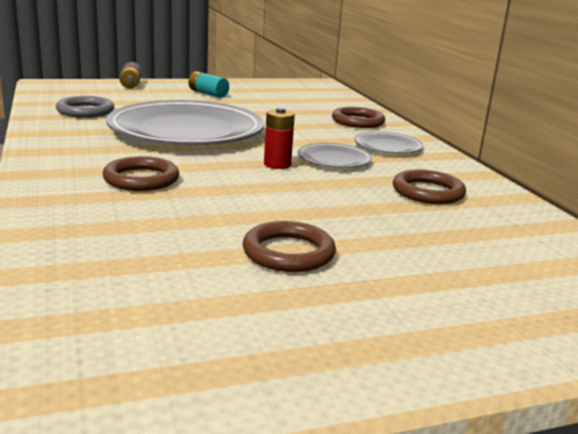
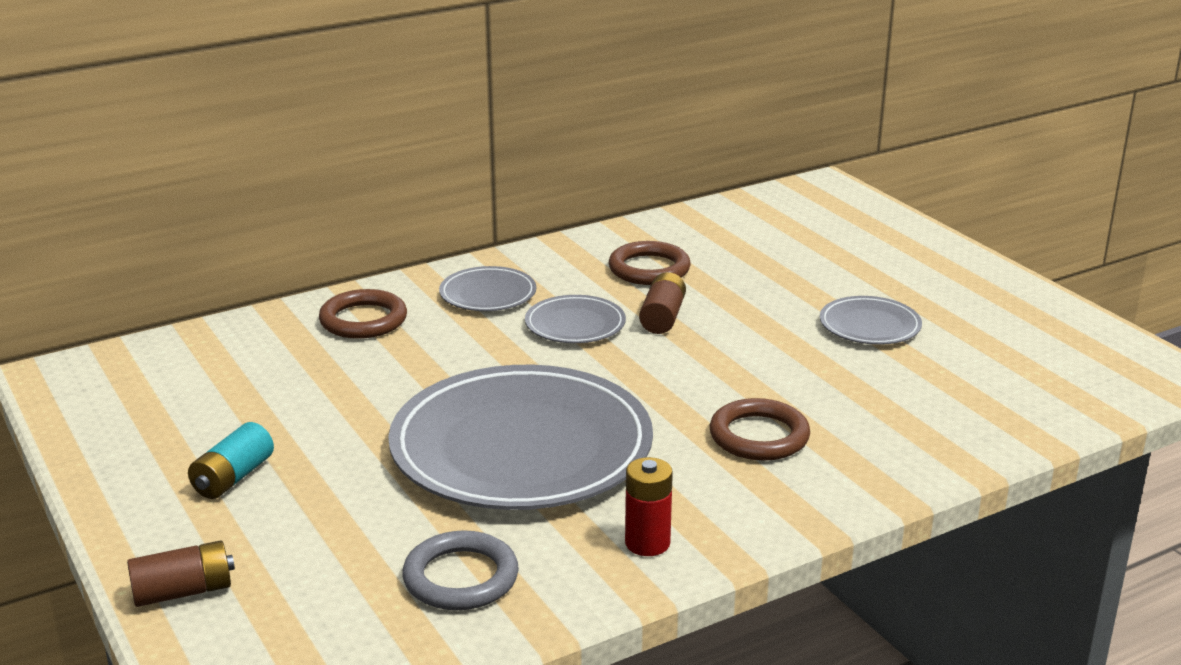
camera: 100 degrees left, 5 degrees up
brown ring [243,221,336,272] -> grey plate [820,296,922,345]
red battery [264,107,295,169] -> red battery moved to [625,457,673,556]
none -> brown battery [639,272,686,334]

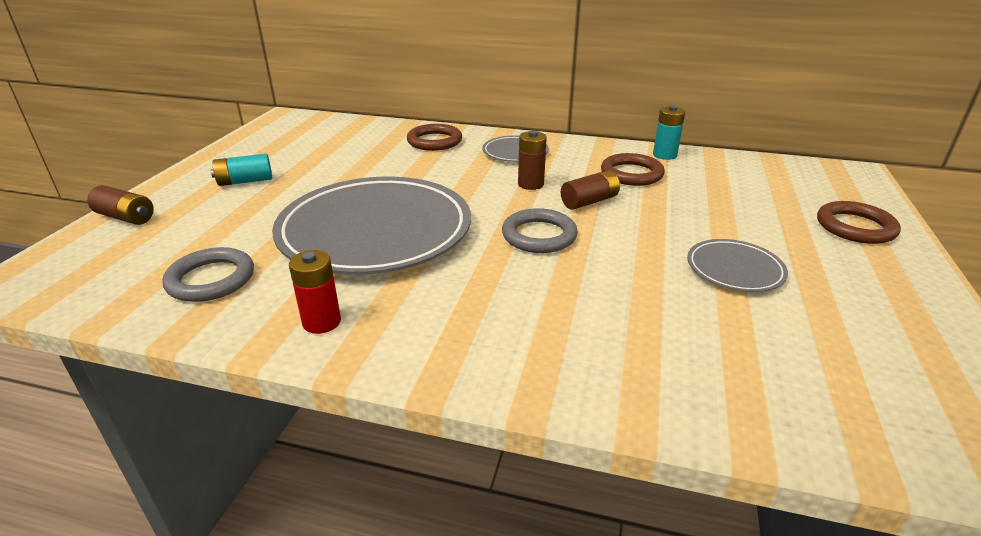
camera: 45 degrees right, 5 degrees up
grey plate [525,295,626,343] -> brown battery [518,131,547,190]
brown ring [710,398,810,461] -> brown ring moved to [817,201,901,244]
none -> grey ring [502,208,578,253]
none -> turquoise battery [653,105,685,160]

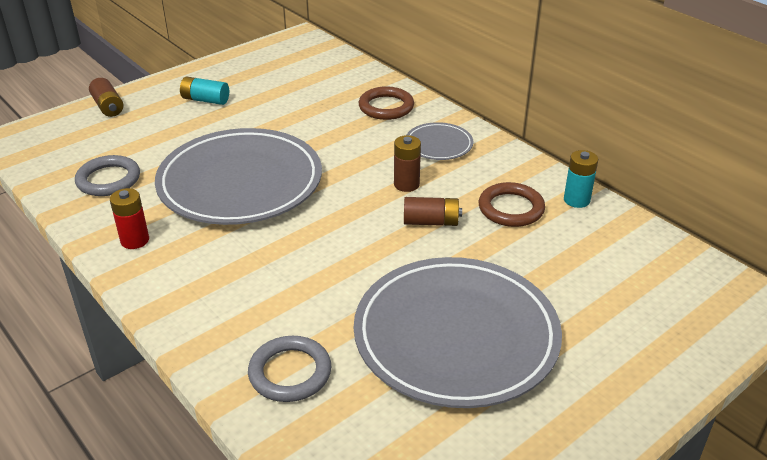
camera: 35 degrees right, 5 degrees up
grey ring [502,208,578,253] -> grey ring moved to [248,336,331,402]
grey plate [687,239,788,292] -> grey plate [354,257,562,408], size x2.26
brown ring [817,201,901,244] -> none

